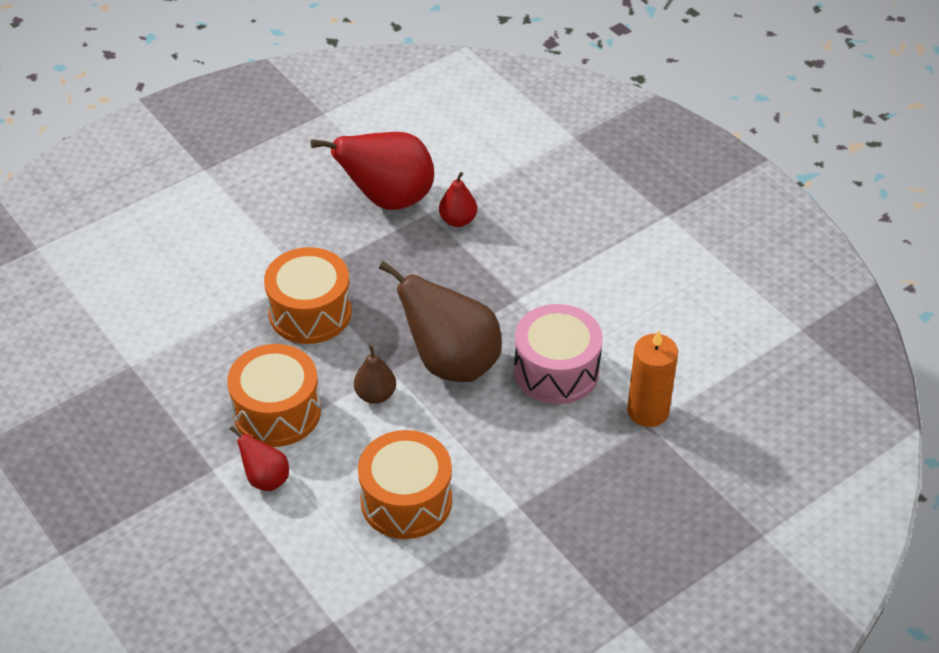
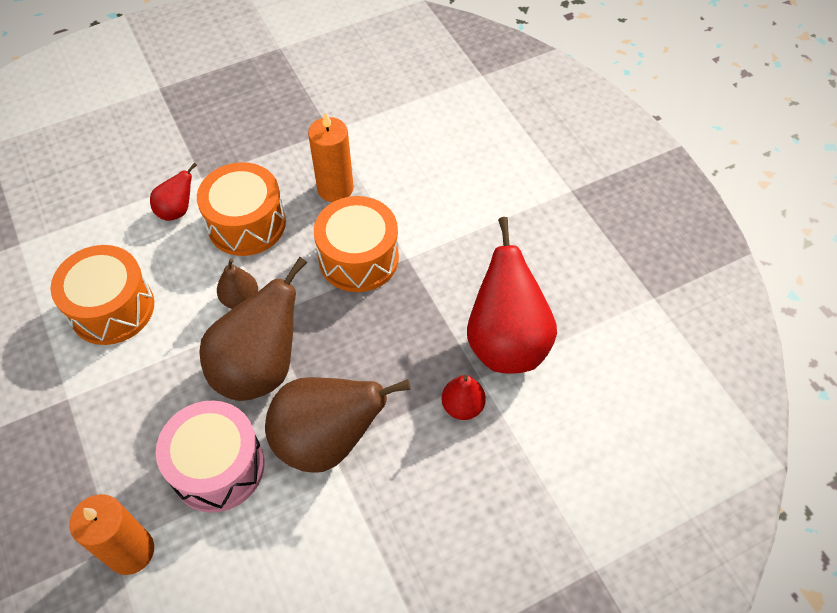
camera: 100 degrees right, 10 degrees up
none -> brown pear [265,377,411,473]
none -> orange candle [308,112,354,202]

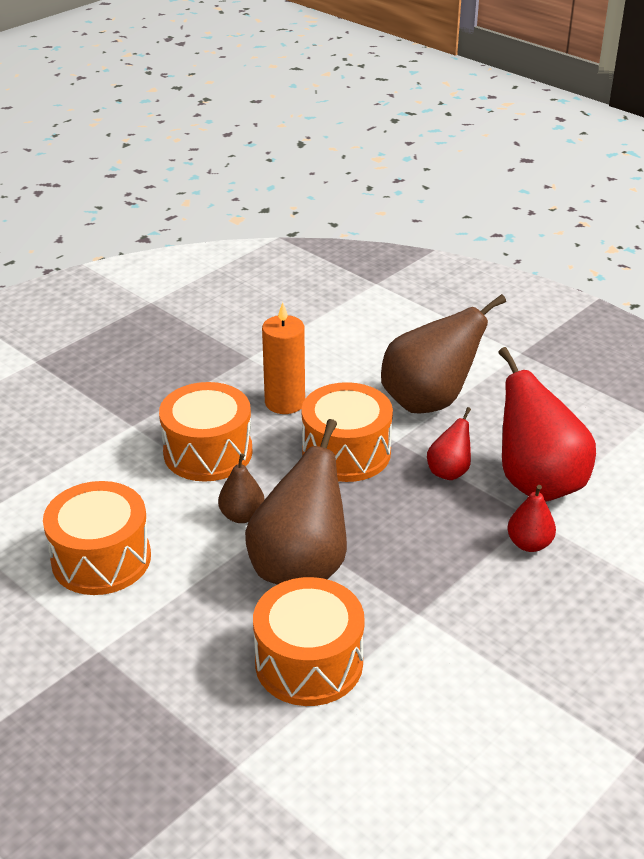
camera: 20 degrees left, 20 degrees down
orange candle [69,494,154,575] -> none
red pear [150,162,197,221] -> red pear moved to [427,407,471,480]
pink drum [156,400,264,513] -> orange drum [253,577,365,706]
brown pear [265,377,411,473] -> brown pear moved to [381,294,506,413]

